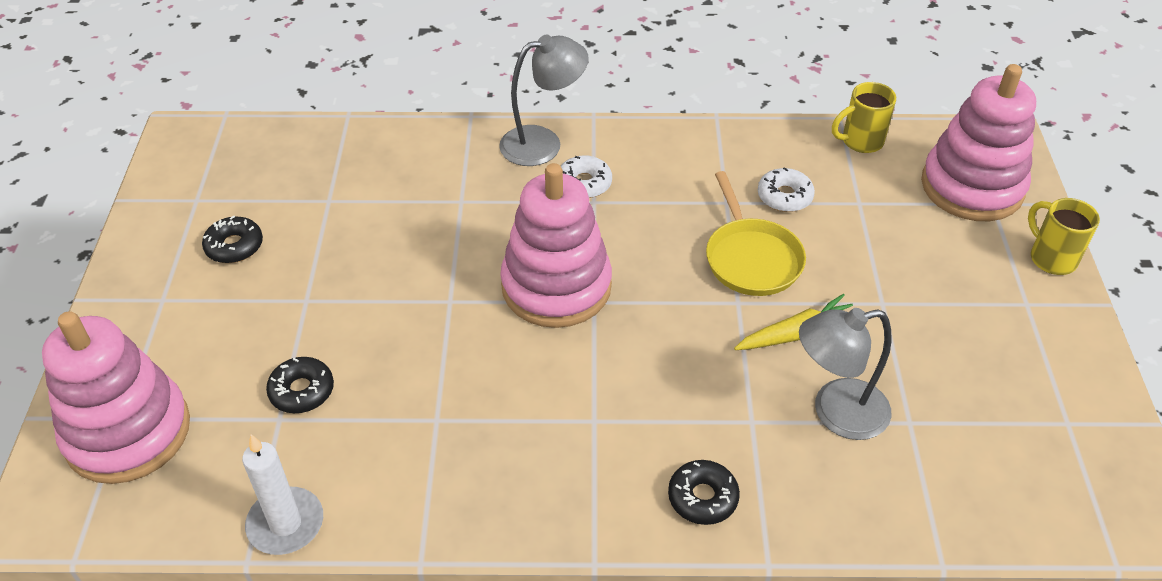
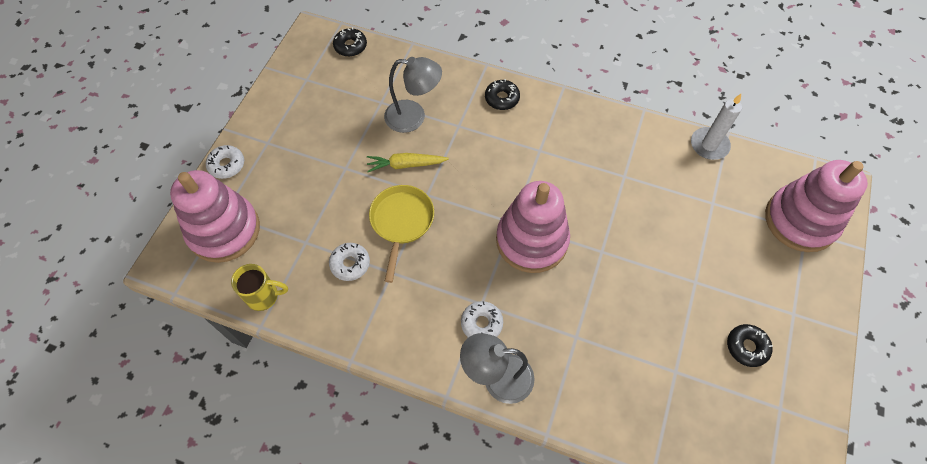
camera: 160 degrees left, 15 degrees up
black donut [266,357,334,413] -> black donut moved to [333,27,367,57]
yellow mug [1028,198,1100,275] -> white donut [206,145,244,179]

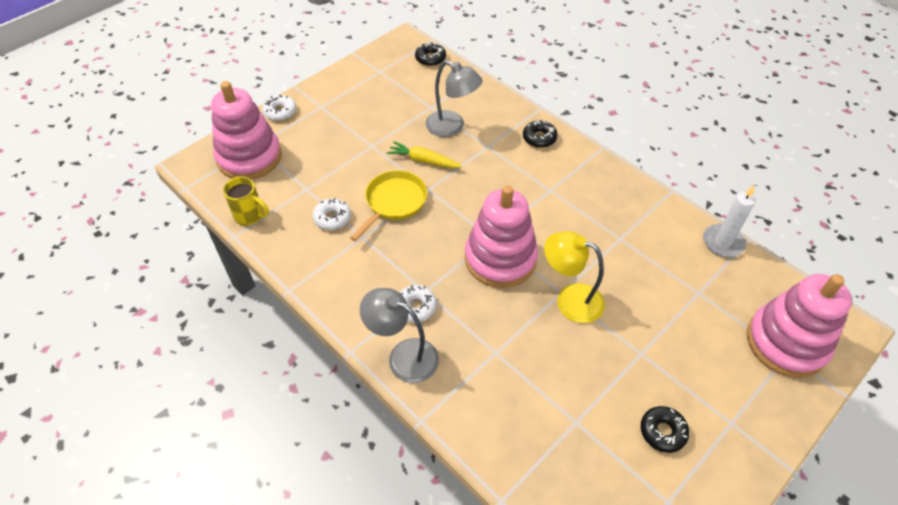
camera: 25 degrees right, 10 degrees down
none -> yellow lamp [544,231,605,323]

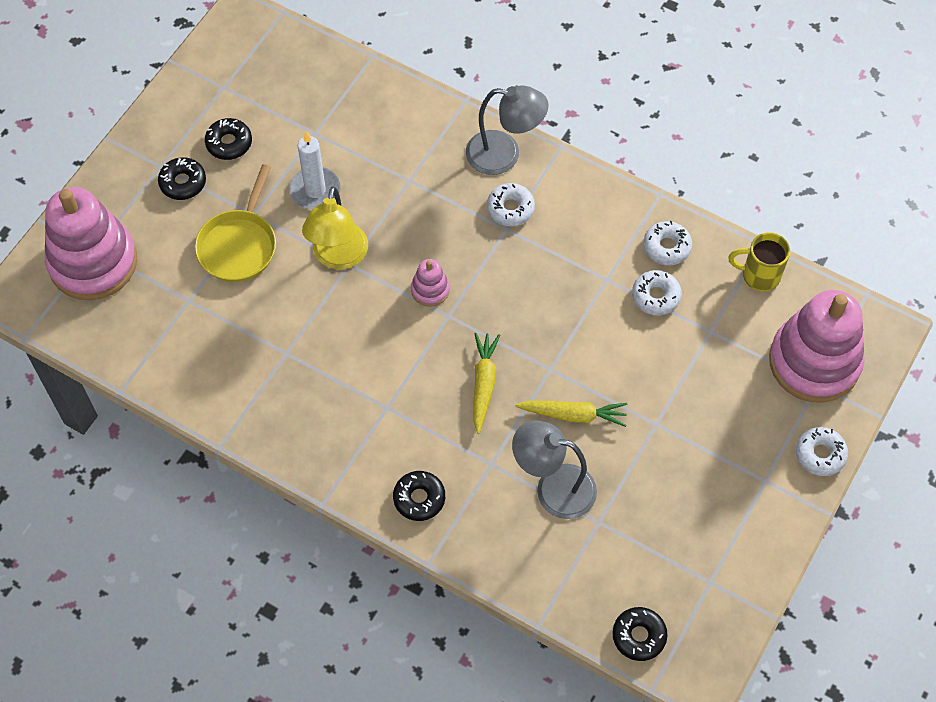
camera: 165 degrees right, 10 degrees up
yellow pan [350,170,427,241] -> yellow pan moved to [195,164,276,282]
pink stacking toy [465,185,538,288] -> pink stacking toy [411,259,450,307], size x0.43
yellow lamp [544,231,605,323] -> yellow lamp turned 90 degrees clockwise [302,186,368,270]
white candle [703,185,756,257] -> white candle moved to [289,131,341,209]
none -> black donut [158,157,206,200]
none -> yellow carrot [473,333,500,434]
none -> white donut [643,221,692,265]

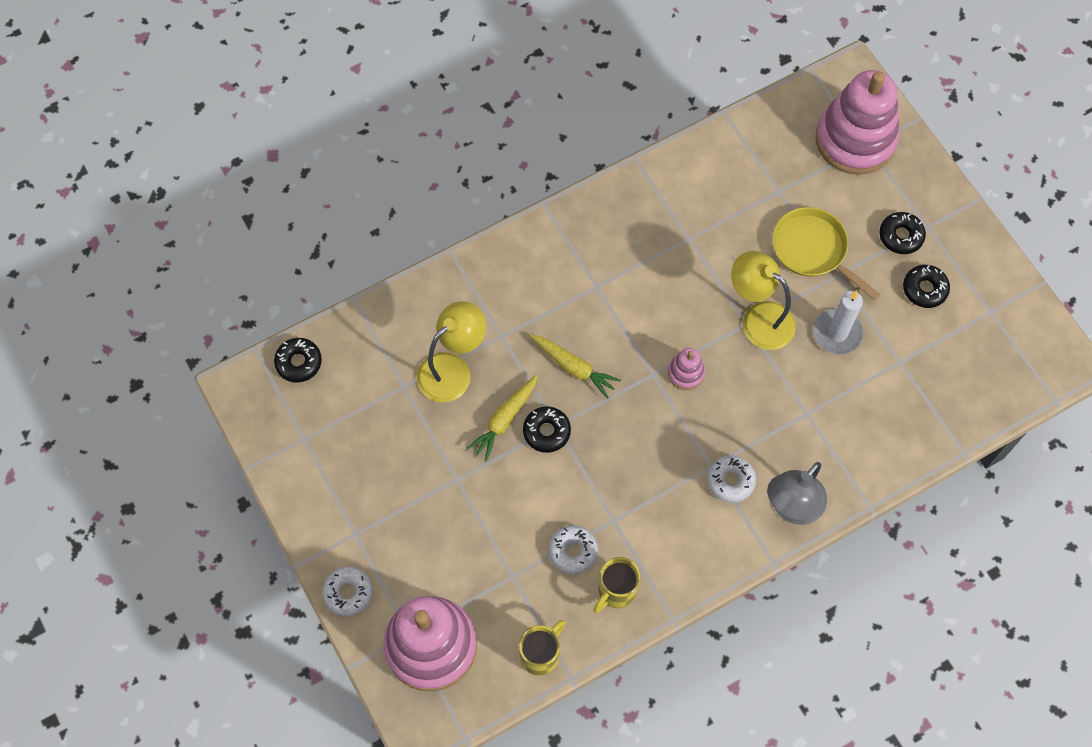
camera: 120 degrees right, 5 degrees up
black donut [393,471,445,521] -> black donut moved to [523,406,571,453]
grey lamp [512,420,597,519] -> yellow lamp [417,301,486,402]
white donut [643,221,692,265] -> yellow mug [593,557,640,613]

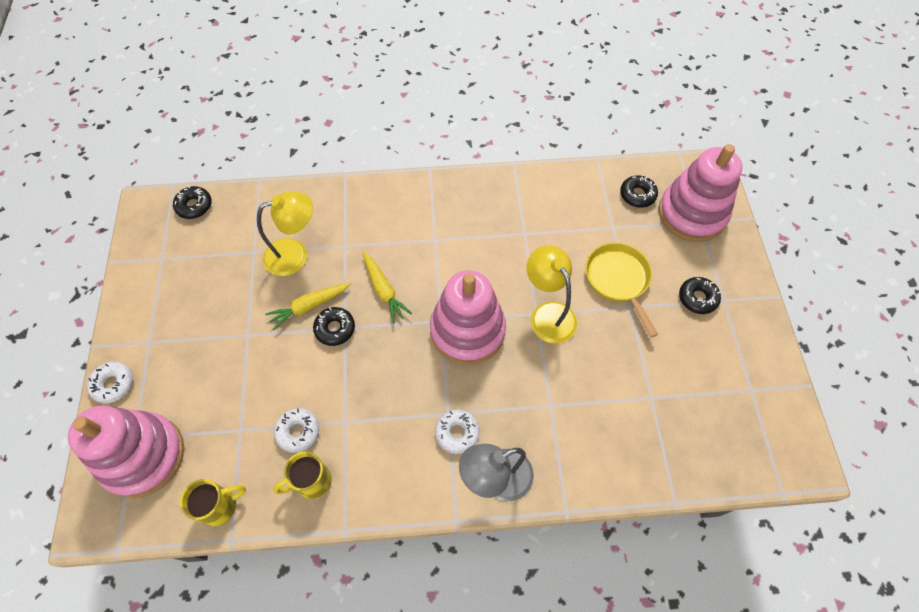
camera: 25 degrees right, 5 degrees down
pink stacking toy [668,348,705,390] -> pink stacking toy [430,270,506,365], size x2.33
white candle [813,290,864,354] -> none
black donut [903,265,950,308] -> black donut moved to [620,175,658,208]

